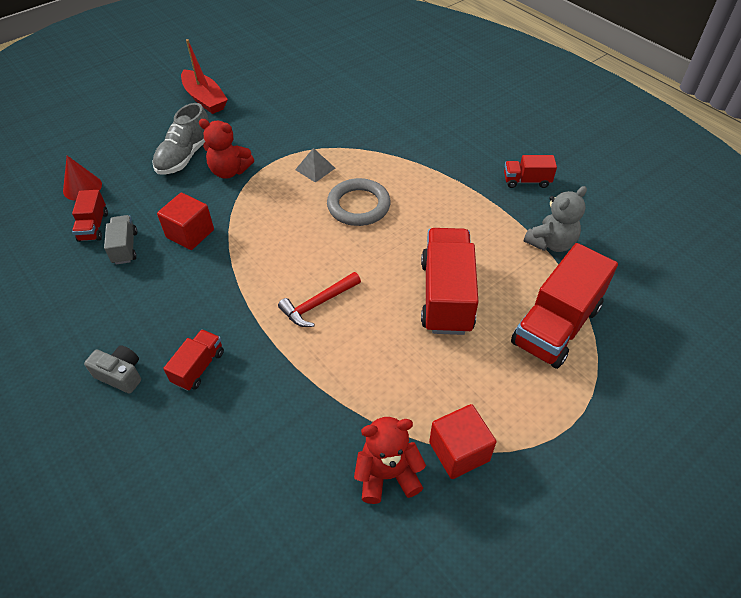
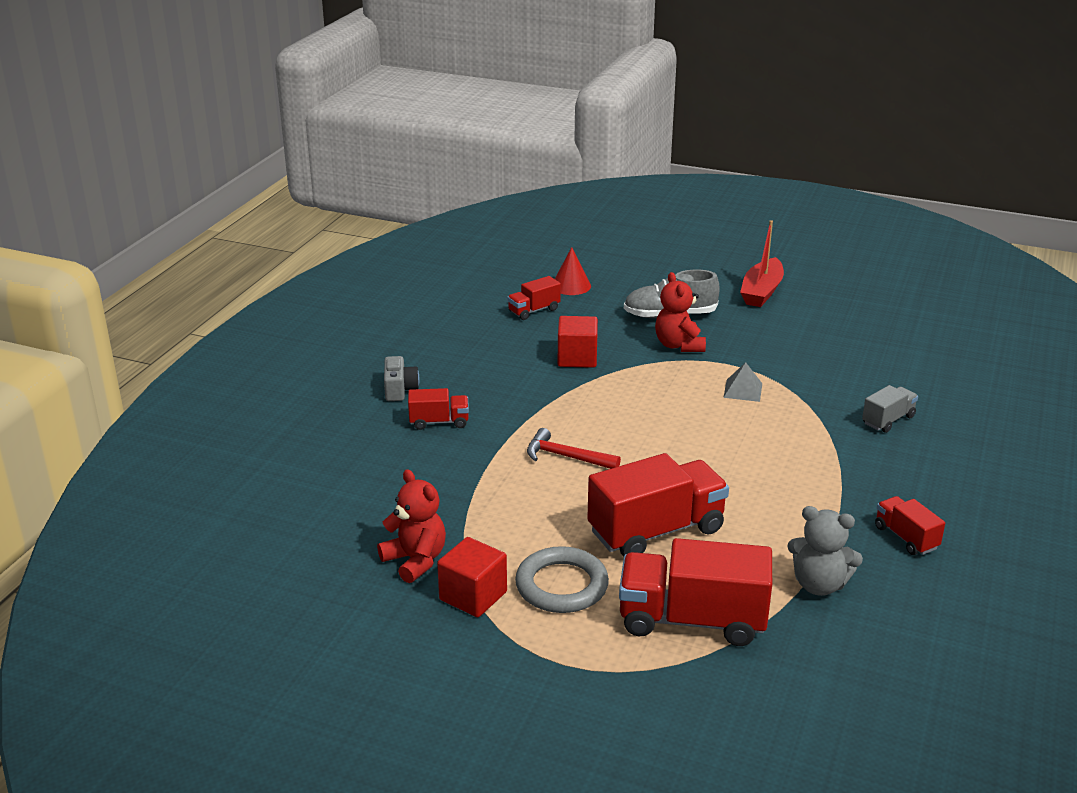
camera: 60 degrees right, 20 degrees down
grey truck [104,215,137,265] -> grey truck moved to [862,385,918,433]
grey ring [327,178,391,226] -> grey ring moved to [515,546,609,613]

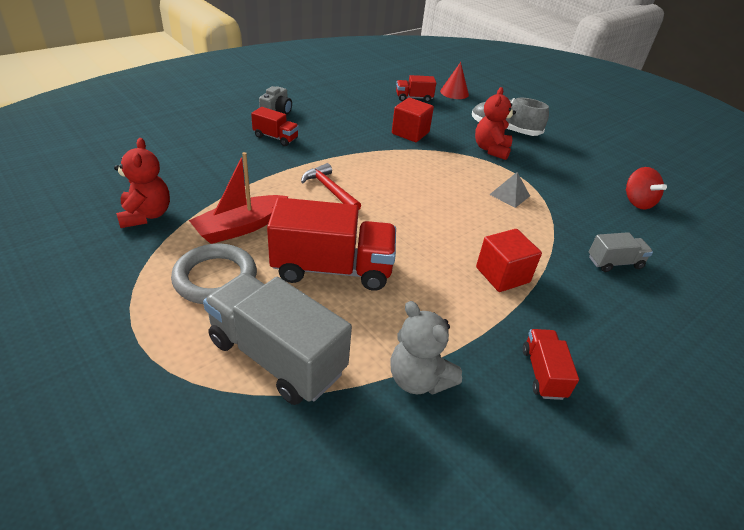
camera: 25 degrees right, 10 degrees up
red cube [437,537,507,617] -> red cube moved to [476,229,542,292]
red truck [619,538,772,646] -> grey truck [203,273,352,405]
red boat [740,220,784,307] -> red boat moved to [189,152,288,244]
none -> red spinning top [626,167,667,209]

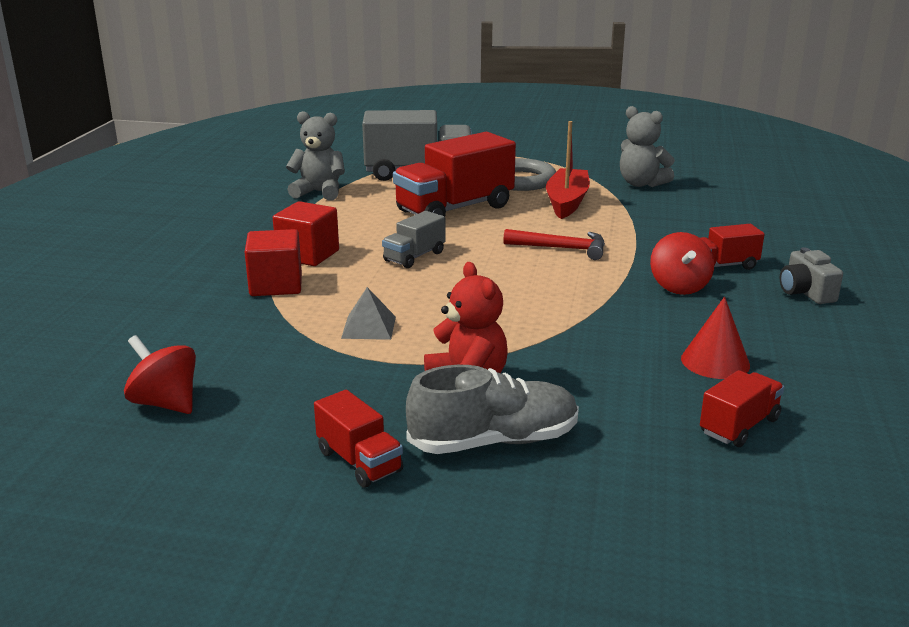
camera: 145 degrees right, 15 degrees down
red teddy bear [114,138,170,228] -> grey teddy bear [620,106,675,187]
red cube [392,98,434,142] -> red cube moved to [245,229,302,296]
red cone [440,62,469,99] -> red cone moved to [681,297,750,379]
red truck [523,329,579,400] -> red truck moved to [314,390,403,488]
grey truck [589,232,653,272] -> grey truck moved to [382,211,446,268]
none -> red spinning top [650,232,714,295]

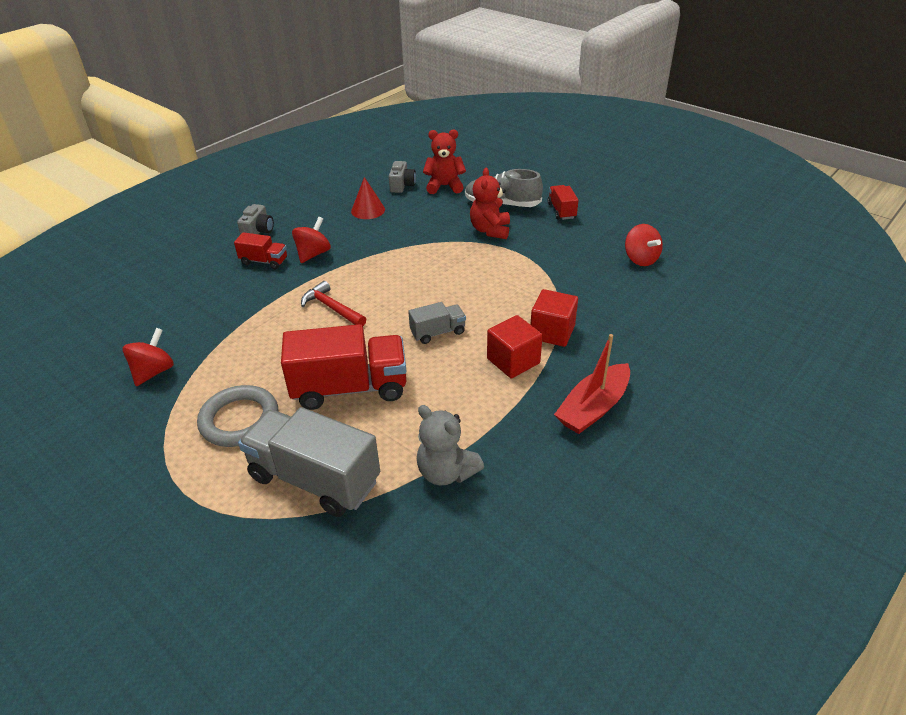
camera: 150 degrees left, 15 degrees up
grey pyramid [341,287,396,340] -> none
red boat [546,121,590,219] -> red boat moved to [554,334,630,434]
grey teddy bear [620,106,675,187] -> red spinning top [123,328,174,386]
red truck [700,370,784,447] -> grey camera [389,161,416,193]
none -> red teddy bear [423,129,466,194]

